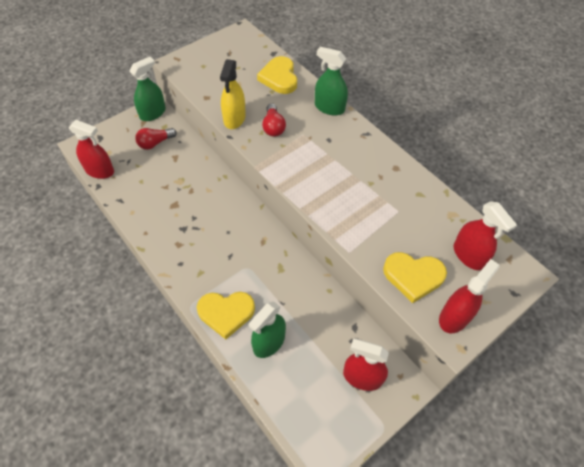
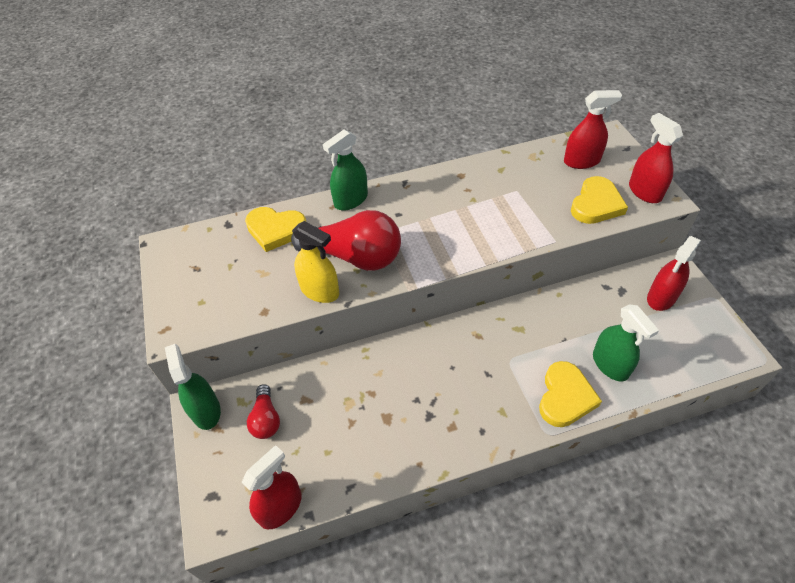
camera: 65 degrees left, 5 degrees down
red light bulb [262,103,286,137] -> red light bulb [291,210,401,271], size x1.97

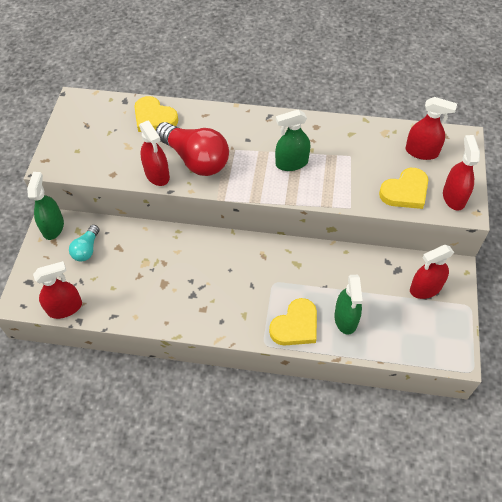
camera: 25 degrees right, 5 degrees up
red light bulb [247,384,280,439] -> turquoise light bulb [69,225,99,262]
yellow spray bottle [292,221,339,303] -> red spray bottle [139,120,170,186]
green spray bottle [323,130,368,210] -> green spray bottle moved to [275,109,310,171]

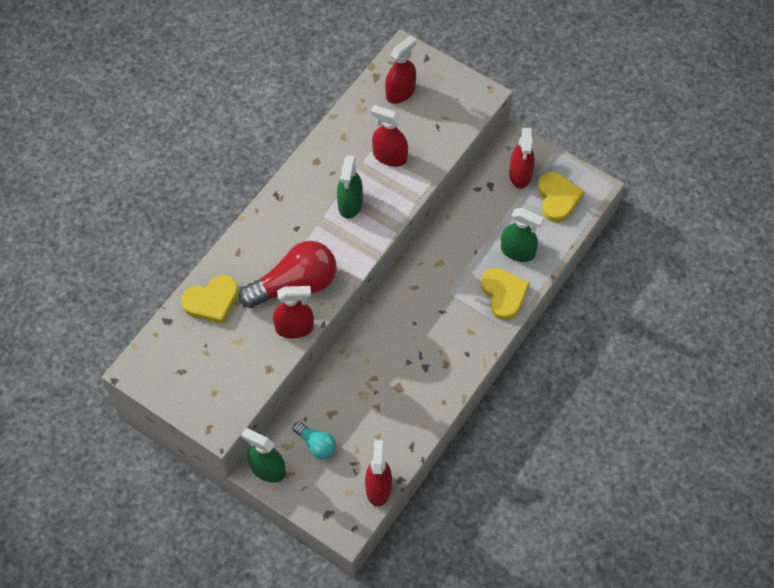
camera: 65 degrees left, 5 degrees up
yellow heart [379,168,428,209] -> yellow heart moved to [538,172,584,222]
red spray bottle [443,135,480,210] -> red spray bottle moved to [371,105,408,167]

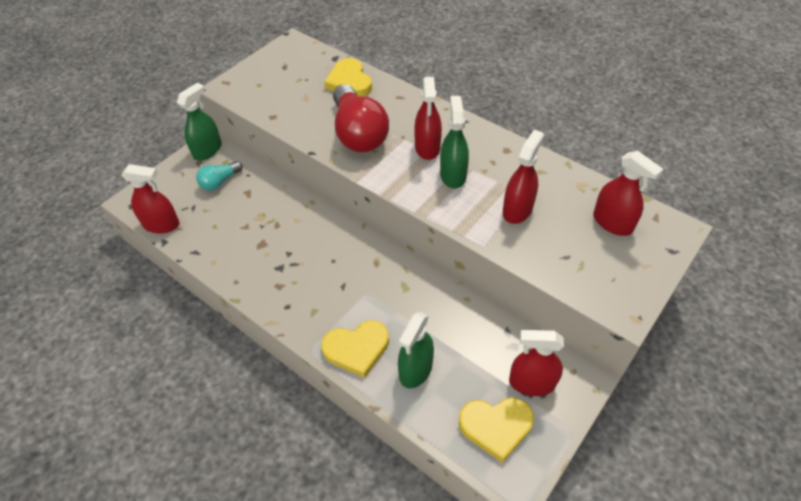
camera: 95 degrees right, 10 degrees down
red spray bottle [273,286,314,339] -> red spray bottle moved to [414,77,442,160]
green spray bottle [337,155,363,219] -> green spray bottle turned 75 degrees clockwise [440,96,469,189]

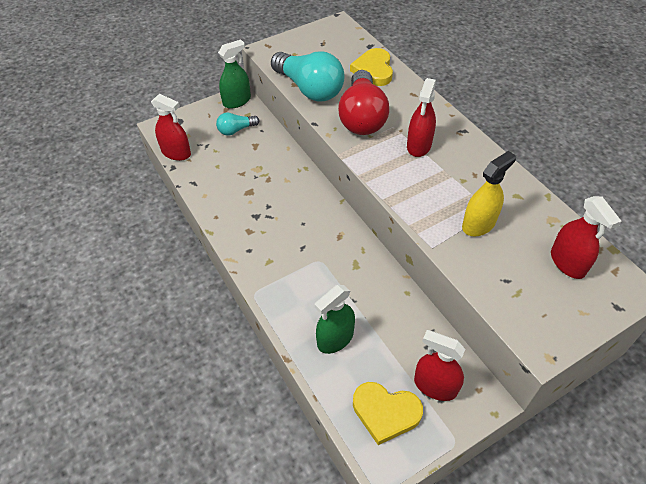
camera: 20 degrees right, 0 degrees up
yellow heart [321,320,389,378] -> none
green spray bottle [440,96,469,189] -> none
red spray bottle [503,130,544,224] -> yellow spray bottle [462,151,516,236]
none -> turquoise light bulb [271,51,345,102]

